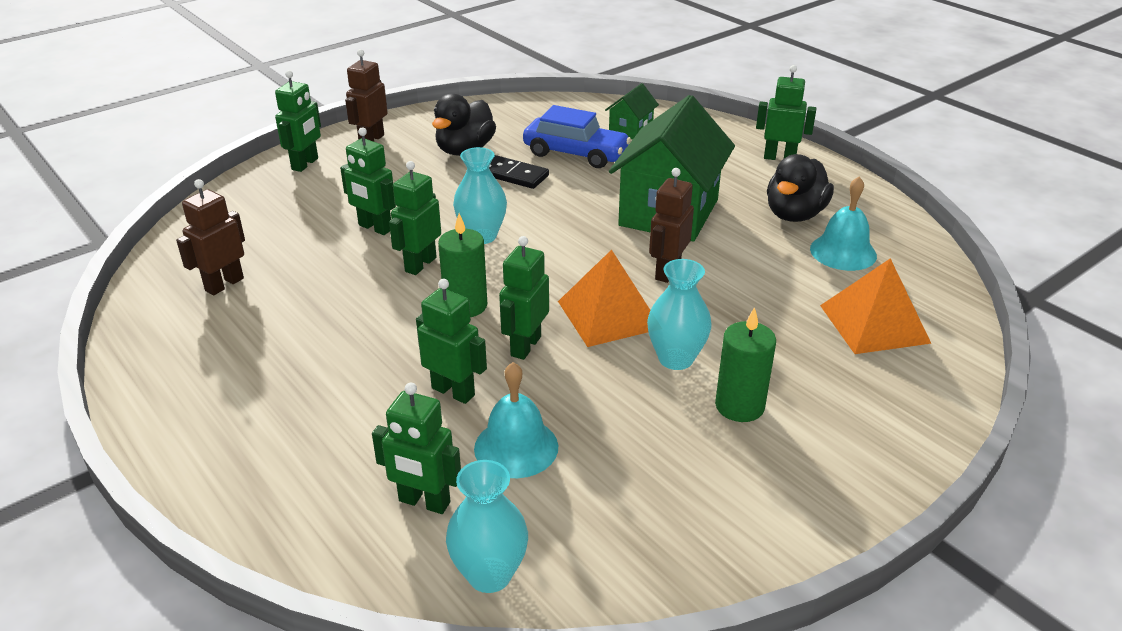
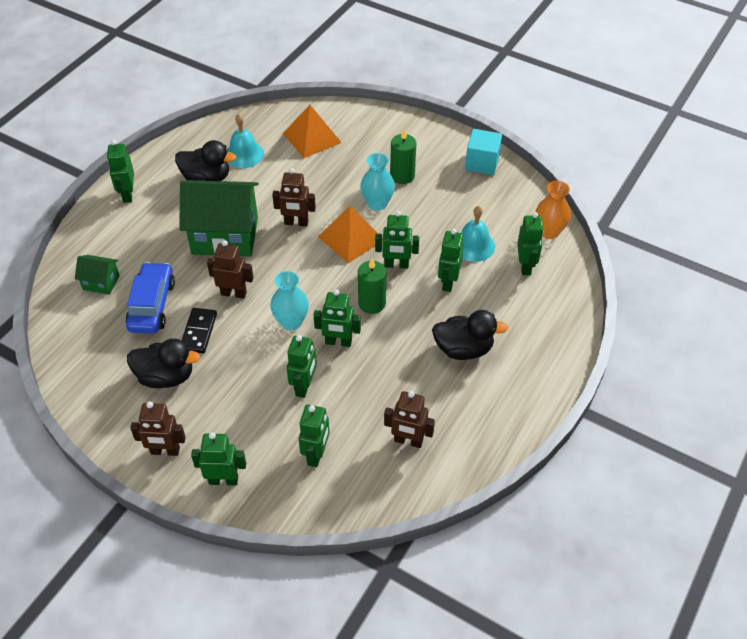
camera: 110 degrees left, 15 degrees up
turquoise vase [446,460,528,593] -> orange vase [535,181,571,239]
none -> brown robot [207,240,254,299]
none -> green robot [299,405,329,467]
none -> black duck [432,310,508,360]
none -> turquoise cube [465,129,502,175]

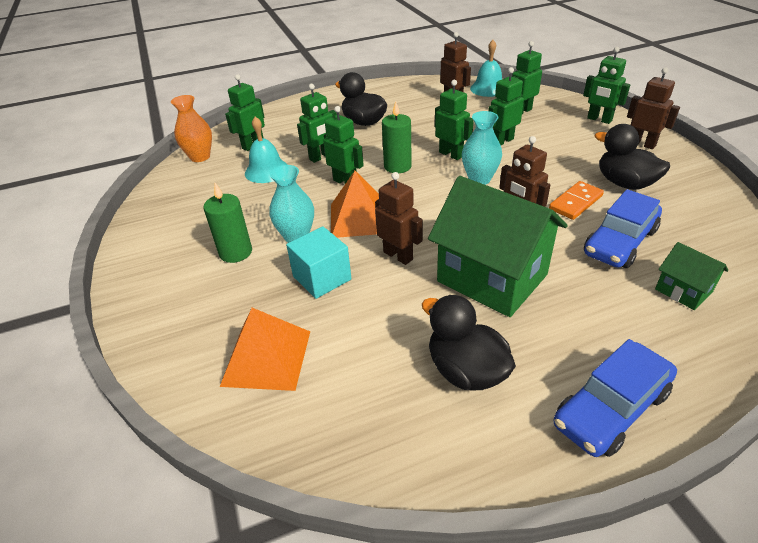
camera: 140 degrees left, 10 degrees down
green robot [107,140,134,203] -> blue car [554,339,677,457]
black domino [181,308,217,353] -> orange domino [549,181,604,220]
turquoise bell [227,114,264,168] -> turquoise bell moved to [470,40,502,97]
turquoise cube [465,129,502,175] -> turquoise cube moved to [286,226,352,299]

